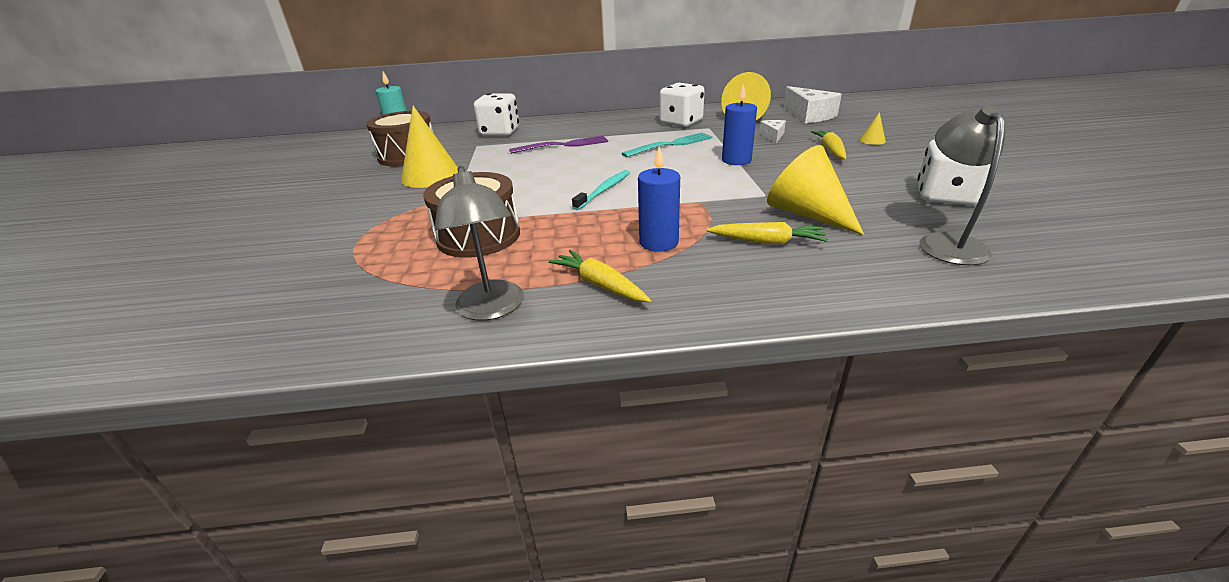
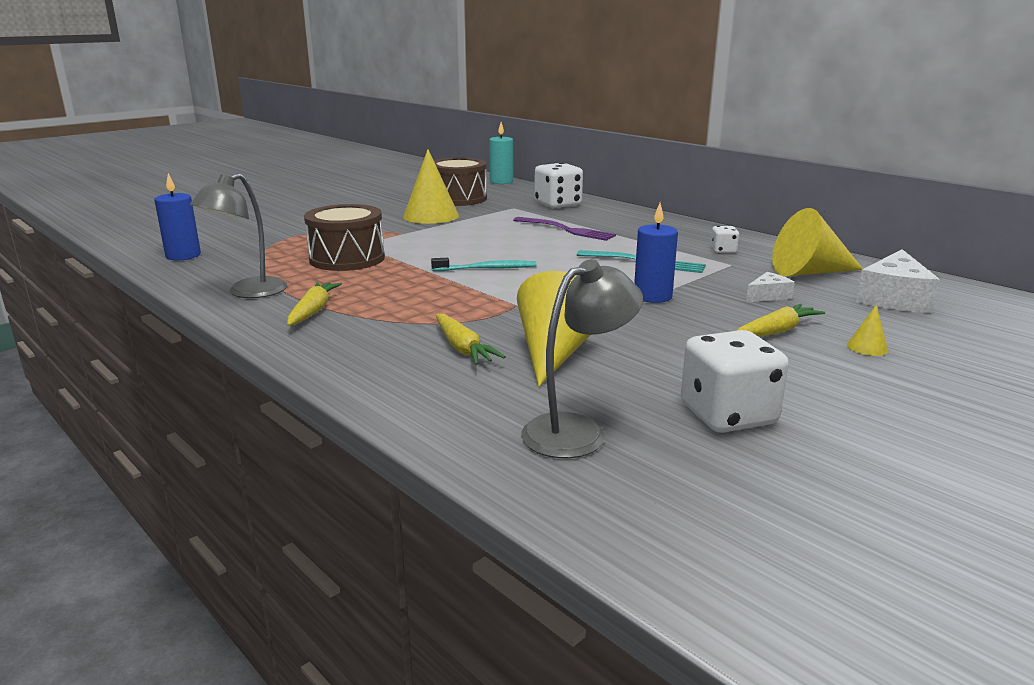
camera: 50 degrees right, 10 degrees down
blue candle [638,147,680,252] -> blue candle moved to [154,173,201,260]
white dice [660,83,705,127] -> white dice [711,226,739,253], size x0.50

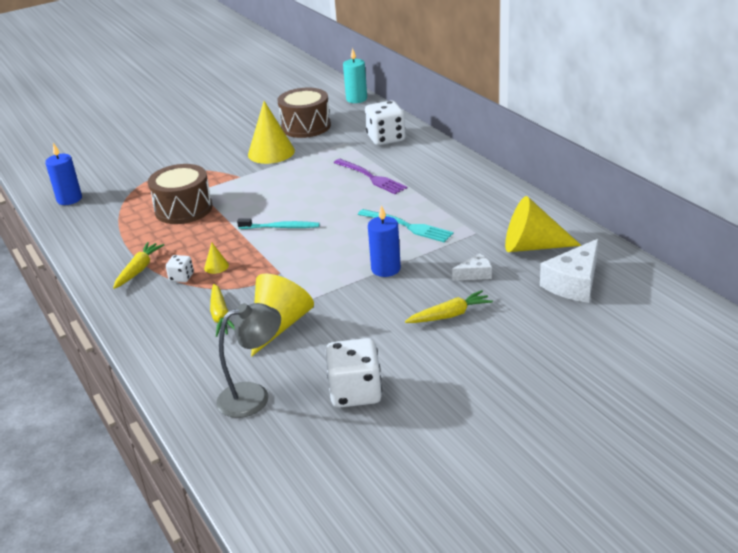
camera: 15 degrees right, 10 degrees up
grey lamp [190,173,287,298] -> none
white dice [711,226,739,253] -> white dice moved to [166,255,194,282]
yellow cone [847,305,889,356] -> yellow cone moved to [204,242,229,274]

